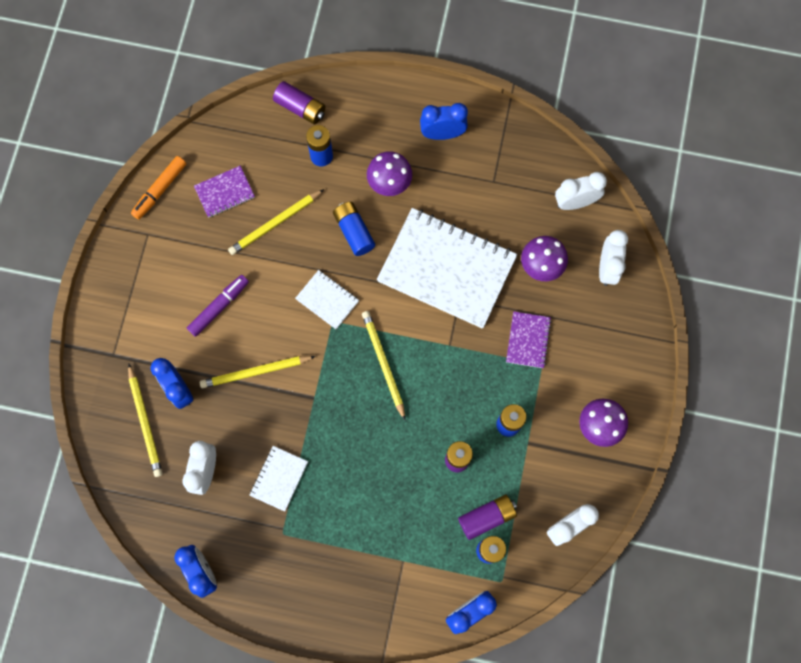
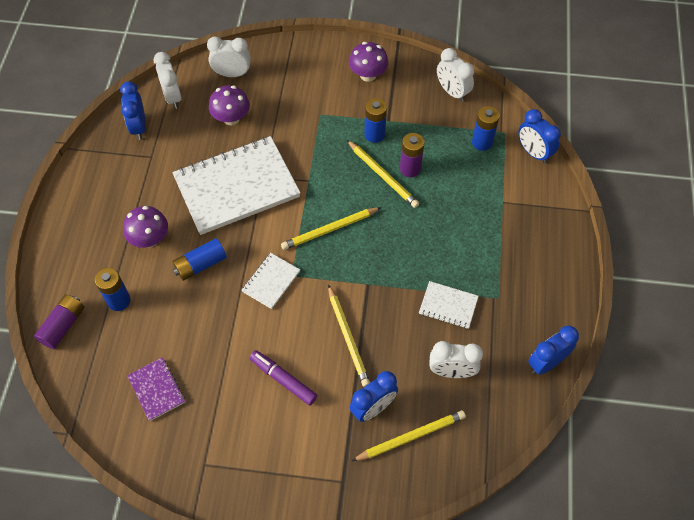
camera: 95 degrees left, 15 degrees down
orange marker [131,156,186,219] -> none
yellow pencil [228,189,324,255] -> yellow pencil moved to [347,140,419,208]
white notebook [377,208,517,329] -> white notebook turned 45 degrees clockwise [172,136,301,235]
blue clock [420,103,468,140] -> blue clock moved to [120,82,146,140]
purple battery [458,494,517,540] -> none
purple notebook [506,311,552,368] -> none

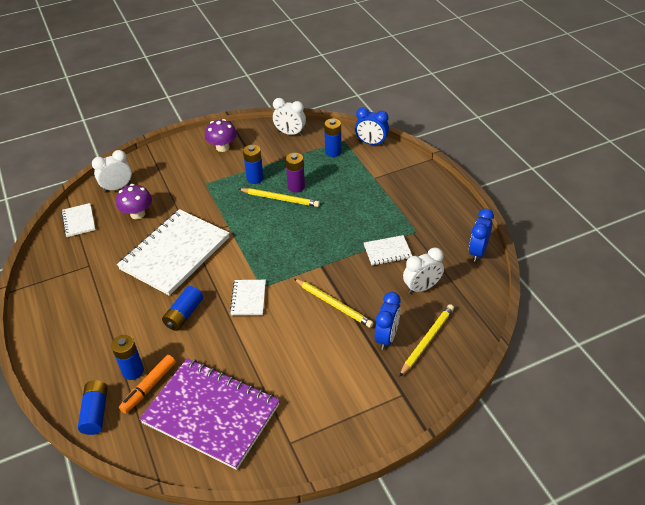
camera: 30 degrees left, 15 degrees down
purple battery [34,294,84,349] -> blue battery [78,381,108,435]
blue clock [120,82,146,140] -> none
purple mushroom [123,206,168,248] -> none
purple notebook [127,357,185,421] -> purple notebook [139,358,280,470], size x2.24
white clock [153,52,182,109] -> white notebook [61,203,96,237]
purple marker [249,350,318,406] -> none
yellow pencil [281,207,381,250] -> none
none -> orange marker [119,355,176,414]

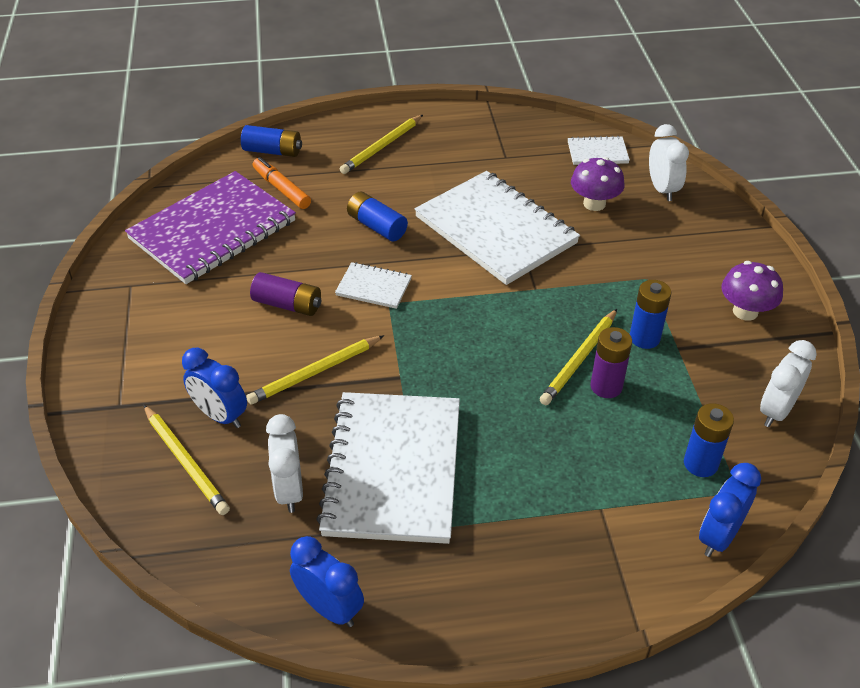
camera: 105 degrees right, 0 degrees up
blue battery [111,335,144,380] -> none
white notebook [364,235,412,265] -> white notebook [316,392,460,544], size x2.24
none -> purple battery [250,272,321,316]
none -> yellow pencil [340,115,423,174]

